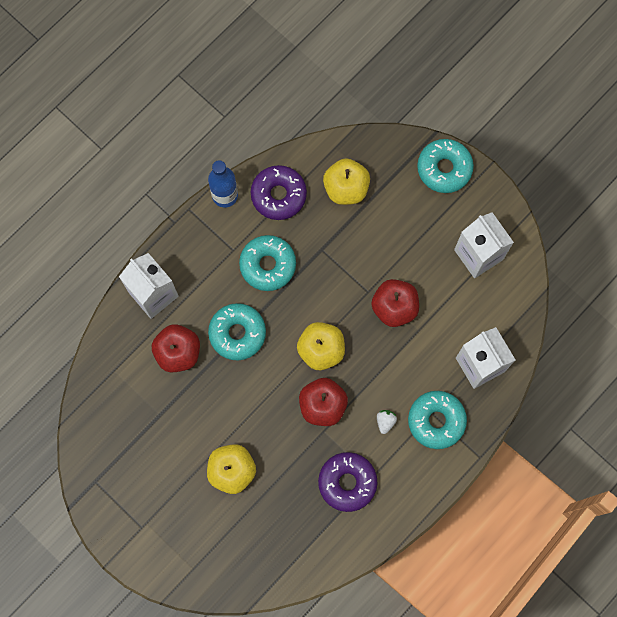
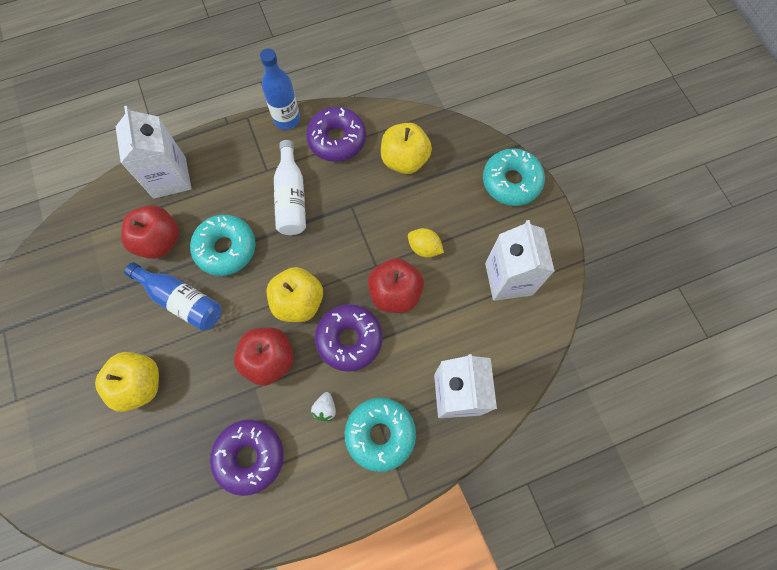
camera: 25 degrees right, 5 degrees down
turquoise donut [239,235,296,291] -> white bottle [274,140,306,235]
white strawberry [377,410,397,434] -> white strawberry turned 150 degrees clockwise [311,392,336,421]
none -> blue bottle [124,262,222,331]
none -> purple donut [315,304,383,372]
none -> yellow lemon [408,228,444,258]

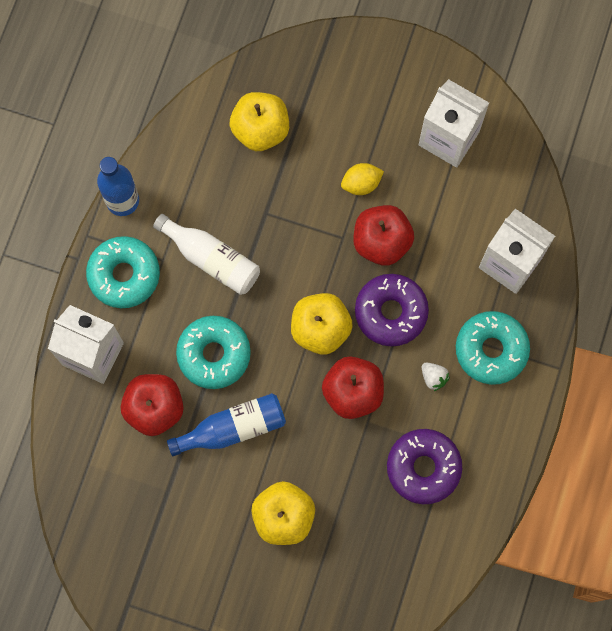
camera: 50 degrees left, 5 degrees up
purple donut [306,107,366,162] -> none
turquoise donut [483,148,545,206] -> turquoise donut moved to [86,236,160,308]

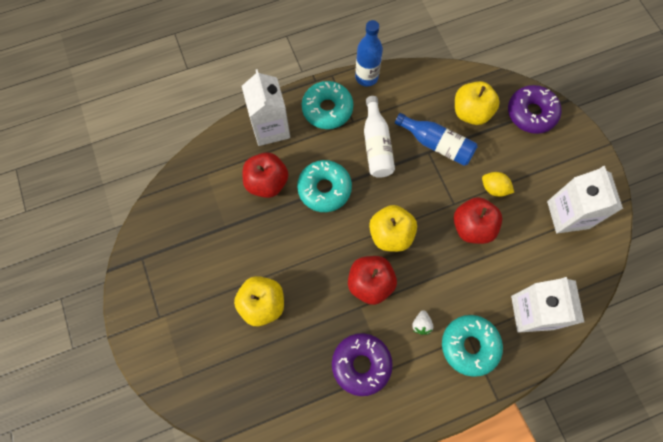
camera: 50 degrees right, 5 degrees down
blue bottle [167,393,286,456] -> blue bottle moved to [395,113,478,166]
purple donut [355,274,429,346] -> purple donut moved to [508,85,561,134]

